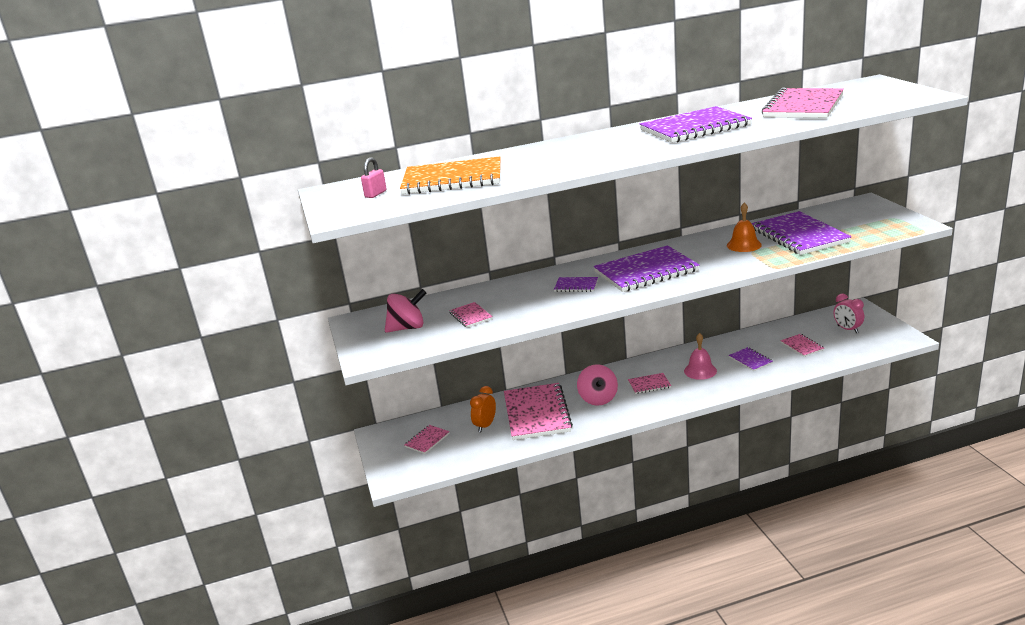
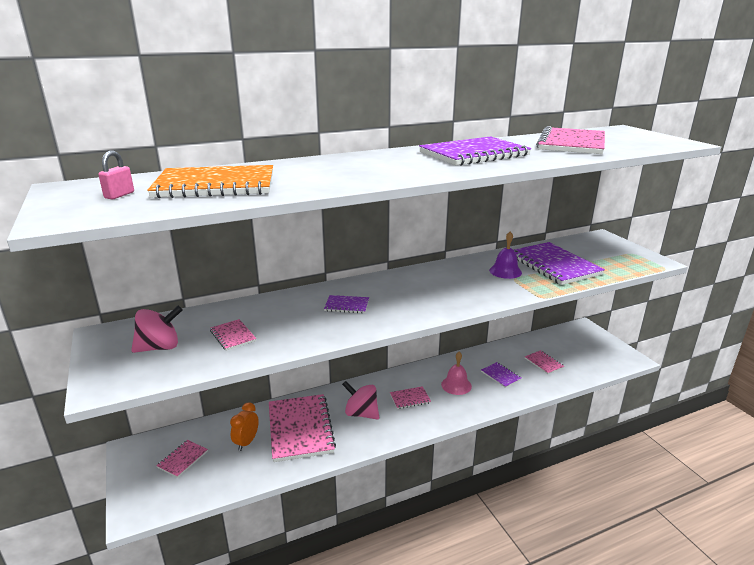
camera: 10 degrees left, 0 degrees up
pink spinning top [577,364,618,406] -> pink spinning top turned 135 degrees clockwise [342,381,379,420]
purple notebook [594,245,699,292] -> none
orange bell [727,202,762,252] -> purple bell [489,232,522,279]
pink clock [834,293,864,333] -> none

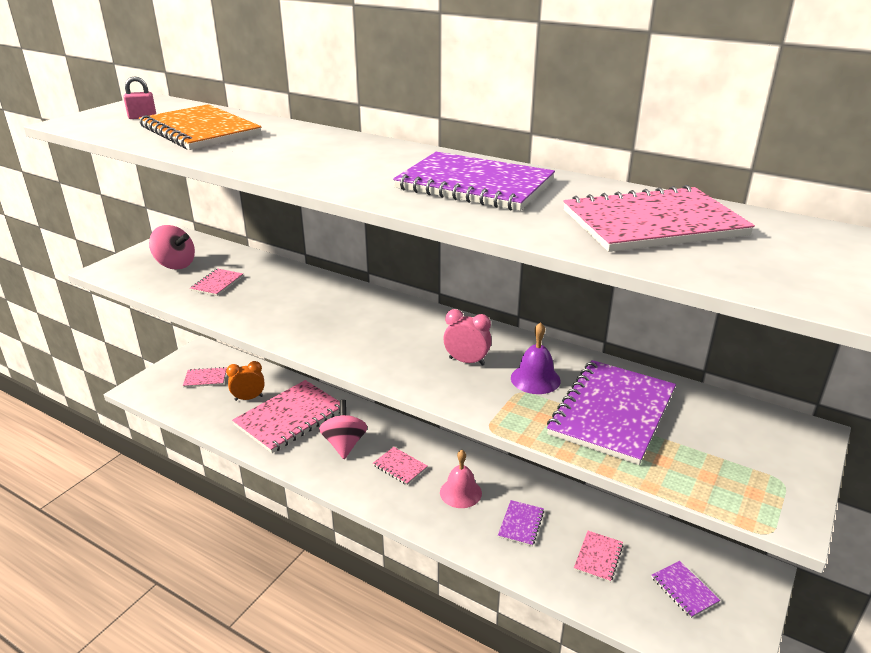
camera: 55 degrees right, 5 degrees up
purple notebook [324,295,369,313] -> purple notebook moved to [651,561,720,618]
none -> pink clock [443,309,492,366]

